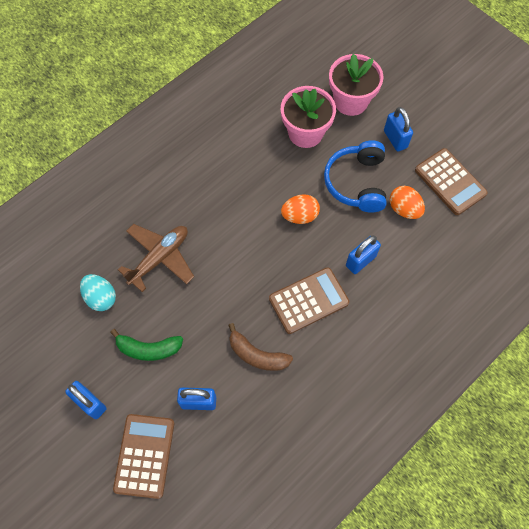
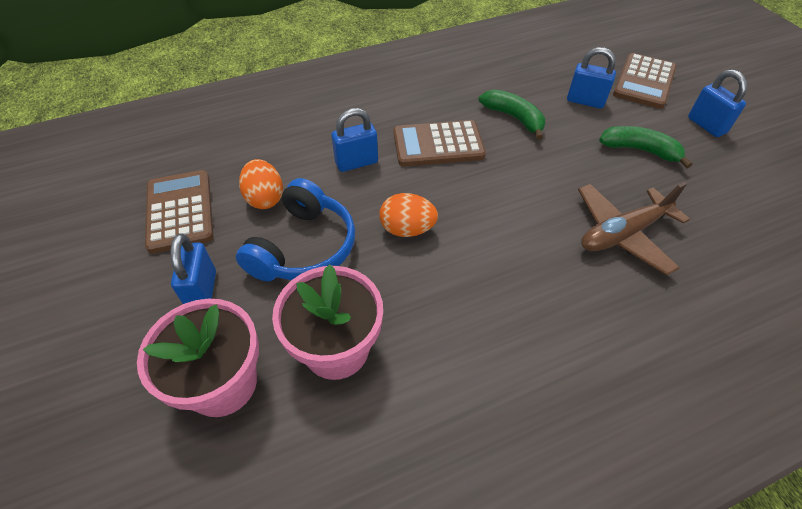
camera: 160 degrees left, 15 degrees down
turquoise egg [80,274,116,311] -> none
brown banana [228,323,293,371] -> green banana [479,89,545,140]

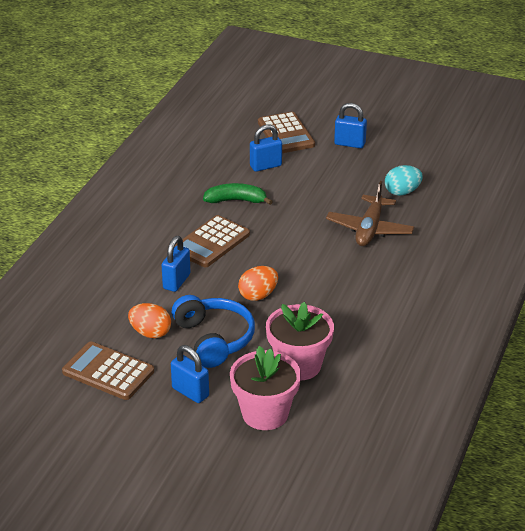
camera: 45 degrees left, 15 degrees down
green banana [599,126,692,168] -> none
none -> turquoise egg [385,165,423,196]

